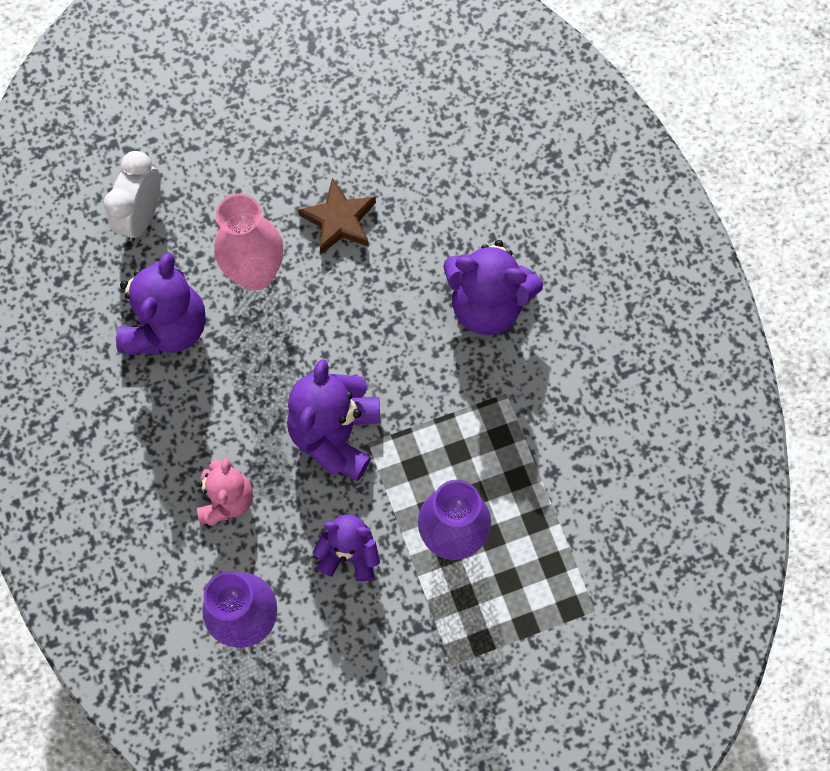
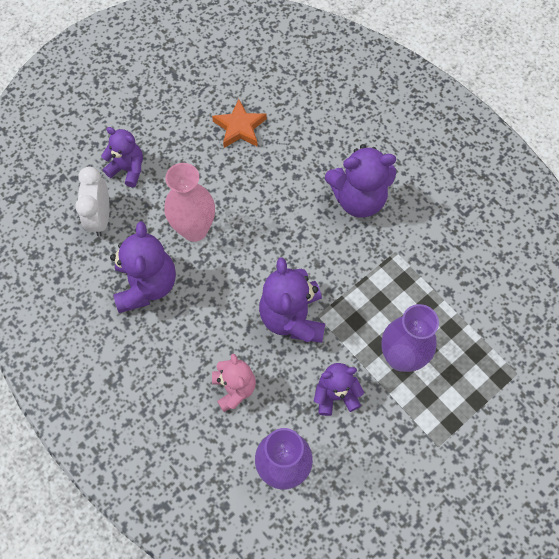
camera: 20 degrees left, 5 degrees down
brown star [298,178,376,254] -> none
none -> purple teddy bear [101,127,143,187]
none -> orange star [212,99,267,148]

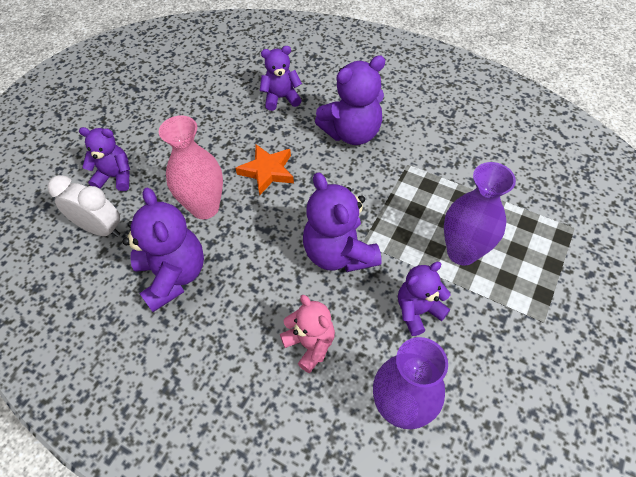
camera: 20 degrees left, 10 degrees down
white clock [75,167,110,236] -> white clock turned 135 degrees clockwise [47,175,120,237]
orange star [212,99,267,148] -> orange star moved to [236,144,294,195]
none -> purple teddy bear [260,46,302,111]

